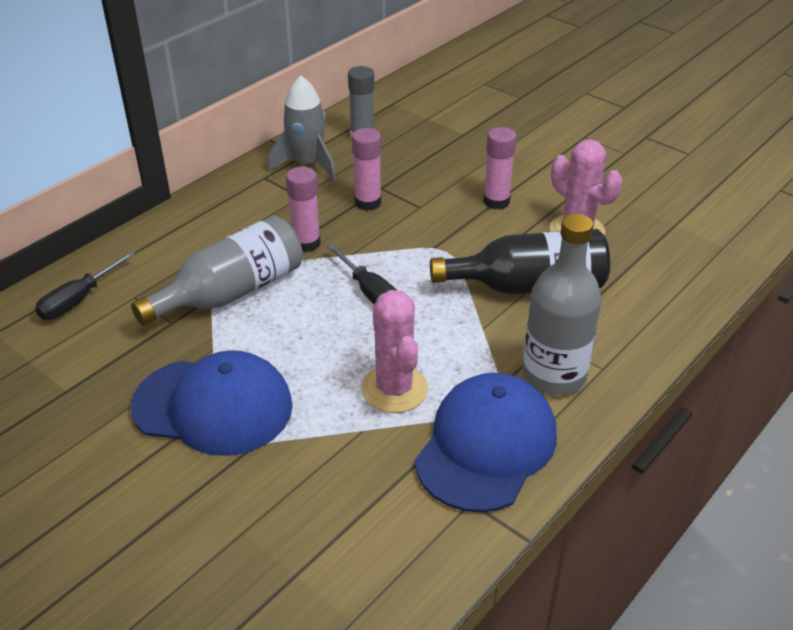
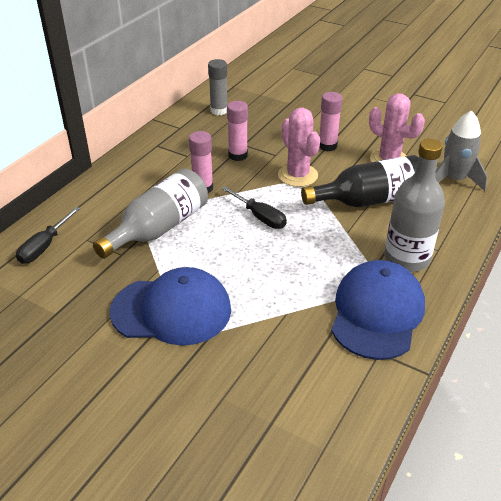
camera: 10 degrees left, 0 degrees up
grey rocket [268,75,336,180] -> grey rocket moved to [435,110,487,191]
pink cactus [361,290,428,413] -> pink cactus moved to [278,108,320,187]

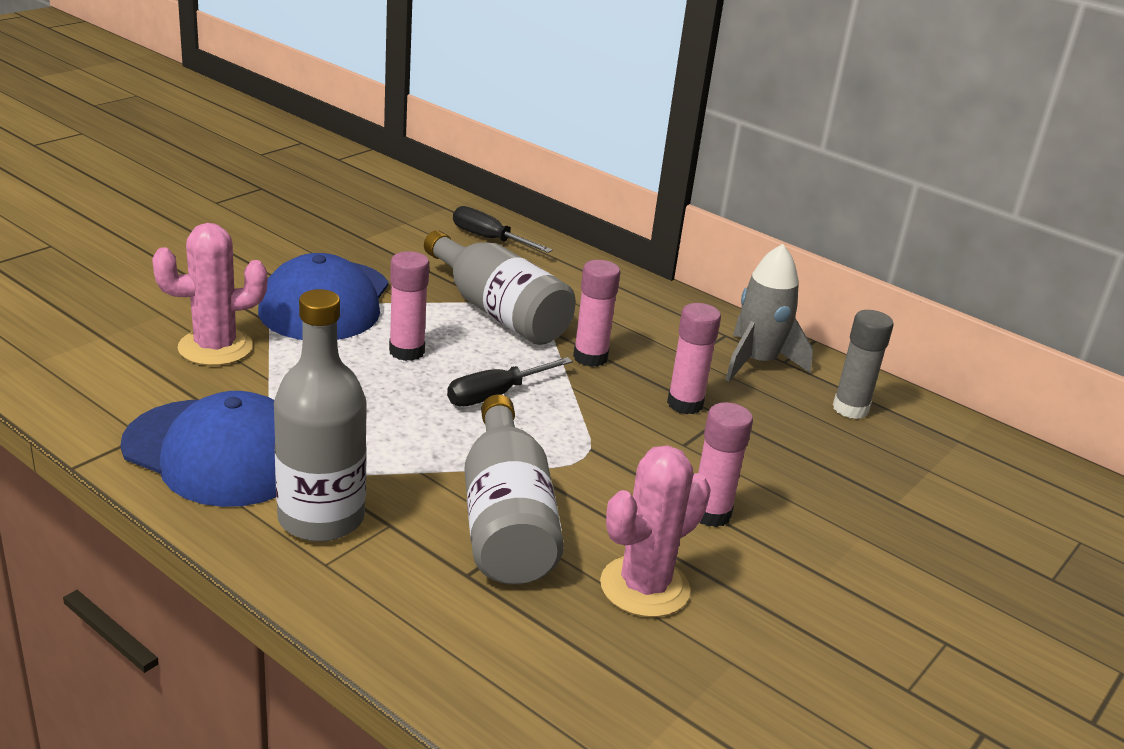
camera: 95 degrees right, 10 degrees down
pink cactus [278,108,320,187] -> pink cactus moved to [152,223,267,366]
black bottle [301,155,419,207] -> grey bottle [464,395,564,584]
grey rocket [435,110,487,191] -> grey rocket moved to [725,244,813,382]
none -> pink glue stick [389,251,430,361]

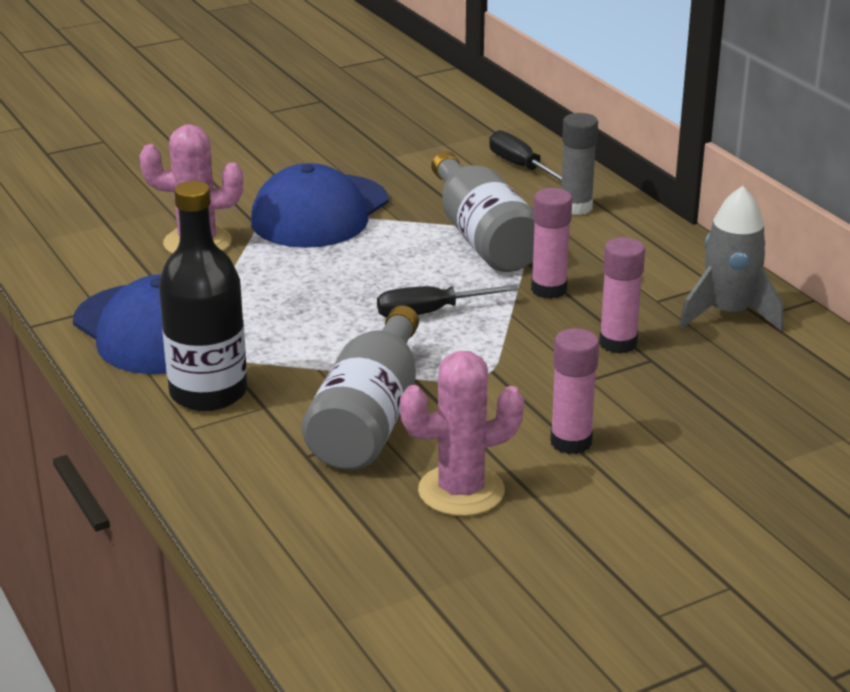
camera: 25 degrees right, 0 degrees up
grey bottle [274,289,367,542] -> black bottle [159,181,247,411]
pink glue stick [389,251,430,361] -> none
grey glue stick [833,310,894,419] -> grey glue stick moved to [561,113,598,215]

